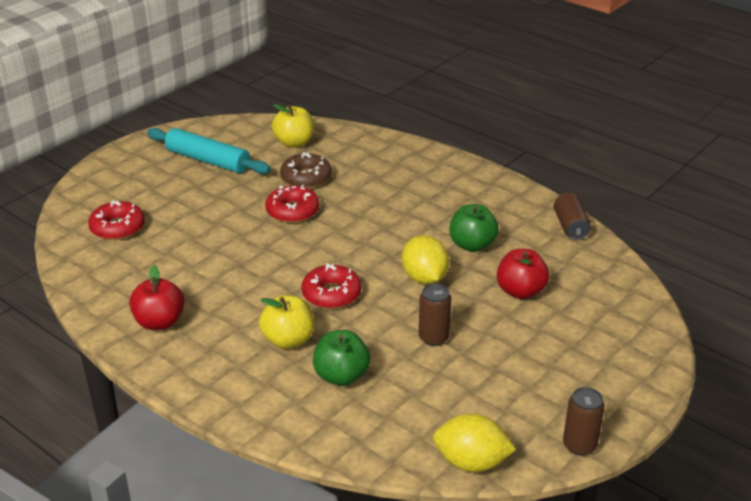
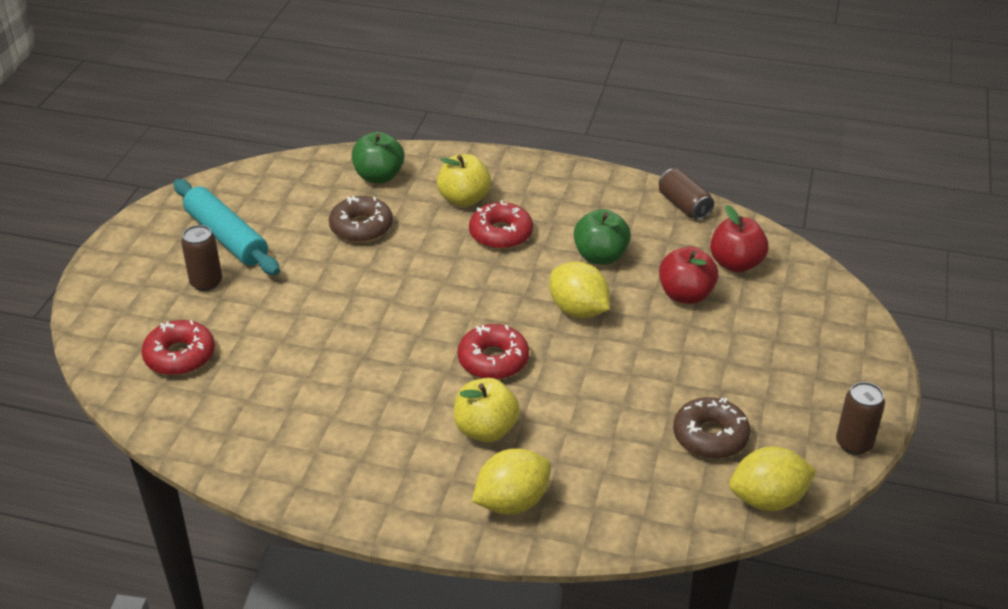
camera: 25 degrees left, 5 degrees up
red apple [129,265,185,330] -> red apple moved to [710,205,769,273]
turquoise rolling pin [147,128,270,174] -> turquoise rolling pin turned 45 degrees clockwise [174,179,280,275]
red donut [265,185,319,223] -> red donut moved to [469,200,533,249]
yellow apple [272,104,314,148] -> yellow apple moved to [437,154,491,207]
green apple [313,330,370,386] -> green apple moved to [352,132,404,183]
brown can [419,284,452,346] -> brown can moved to [181,225,222,291]
none -> yellow lemon [472,448,551,514]
none -> brown donut [673,397,751,459]

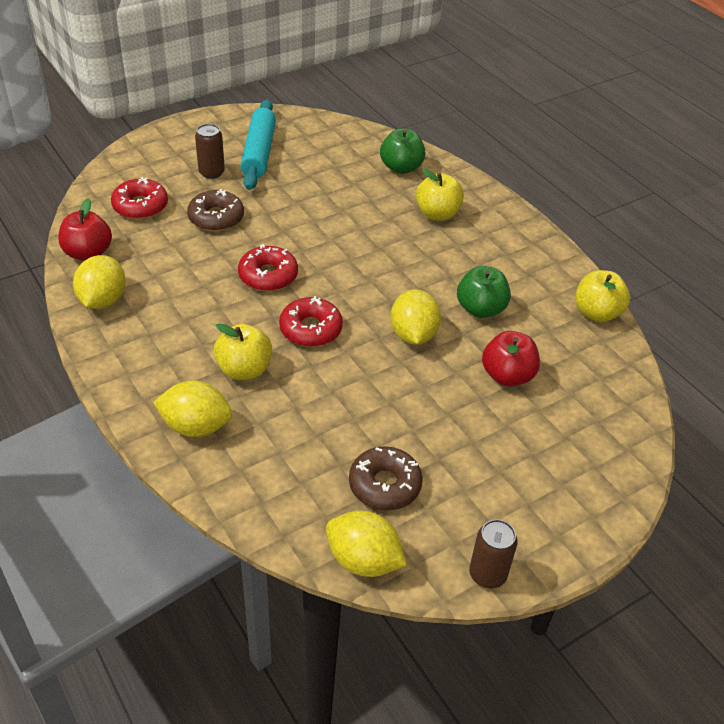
camera: 40 degrees right, 5 degrees up
brown donut [329,196,393,243] -> brown donut moved to [187,189,244,231]
red donut [469,200,533,249] -> red donut moved to [238,244,298,291]
brown can [659,168,714,220] -> yellow apple [575,270,630,322]
red apple [710,205,769,273] -> red apple moved to [58,198,112,261]
none -> yellow lemon [73,255,126,309]

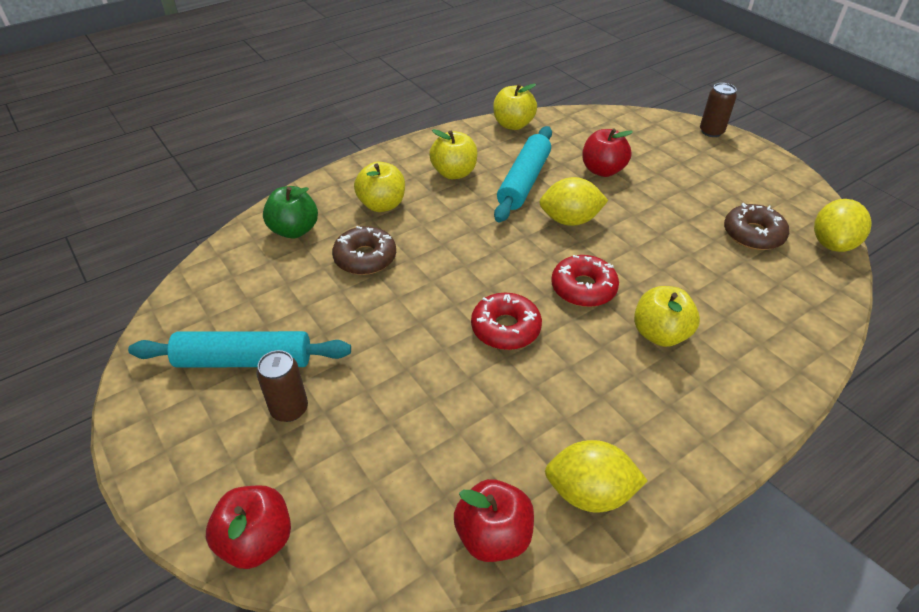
camera: 90 degrees left, 0 degrees up
red donut [111,177,168,219] -> none
yellow lemon [153,380,233,437] -> none
brown donut [187,189,244,231] -> brown donut moved to [332,226,396,275]
green apple [457,266,511,318] -> turquoise rolling pin [494,126,552,222]
brown can [469,519,518,588] -> brown can moved to [700,83,737,137]
none -> red apple [206,485,291,569]
none -> yellow apple [429,129,477,179]

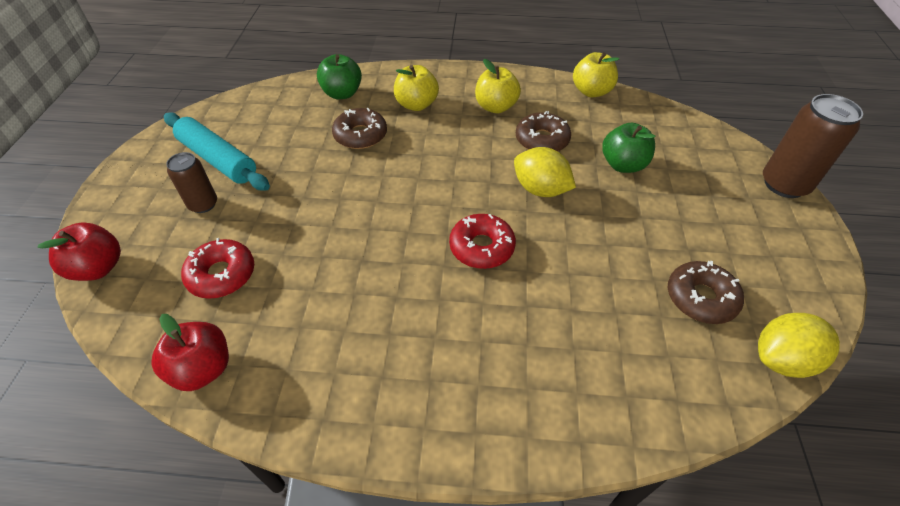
camera: 40 degrees right, 5 degrees up
red donut [471,293,542,350] -> red donut moved to [181,238,254,299]
turquoise rolling pin [494,126,552,222] -> brown donut [516,111,571,151]
yellow lemon [545,440,648,512] -> none
red apple [582,128,633,177] -> green apple [602,123,655,173]
yellow apple [634,286,700,347] -> none
brown can [700,83,737,137] -> brown can [763,94,863,198], size x1.67

